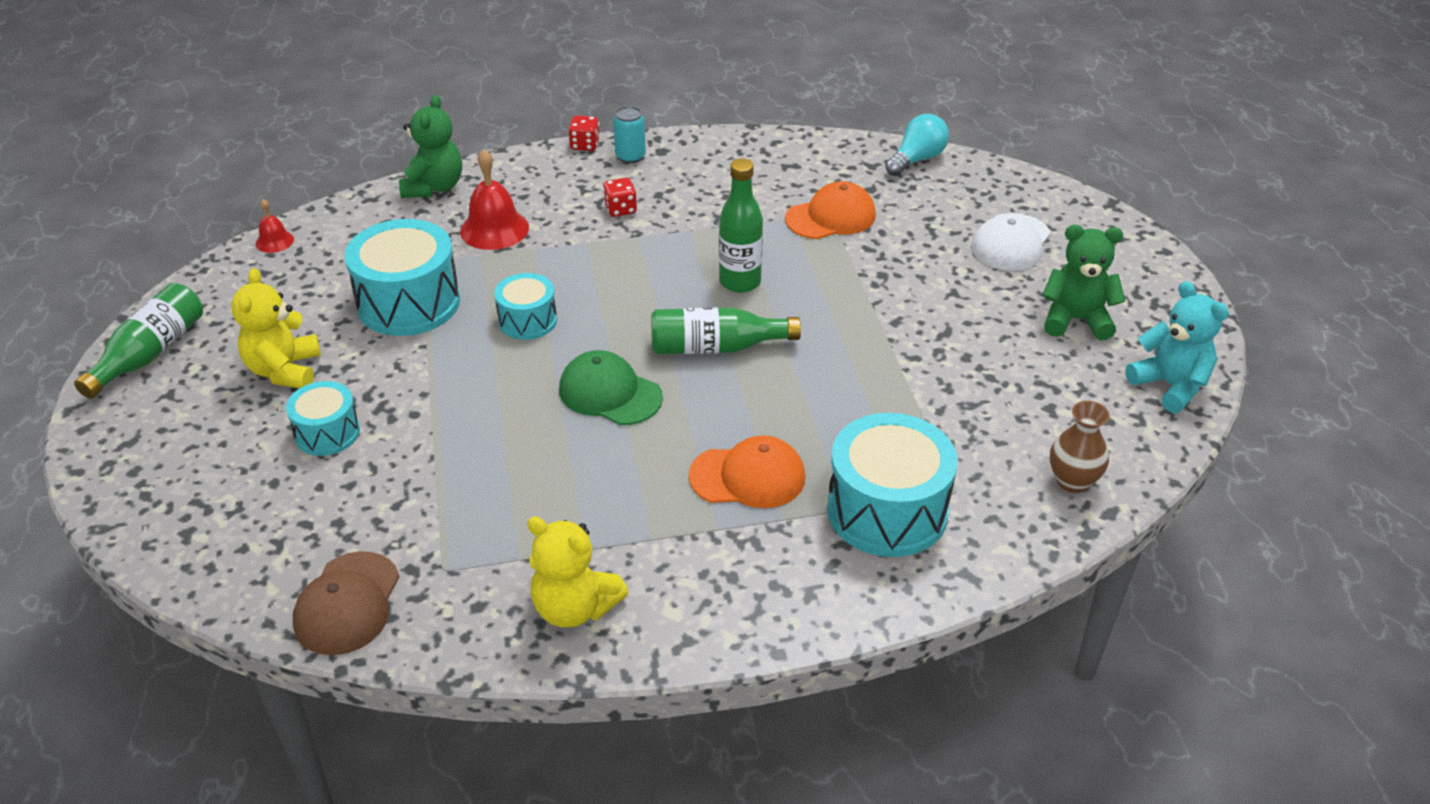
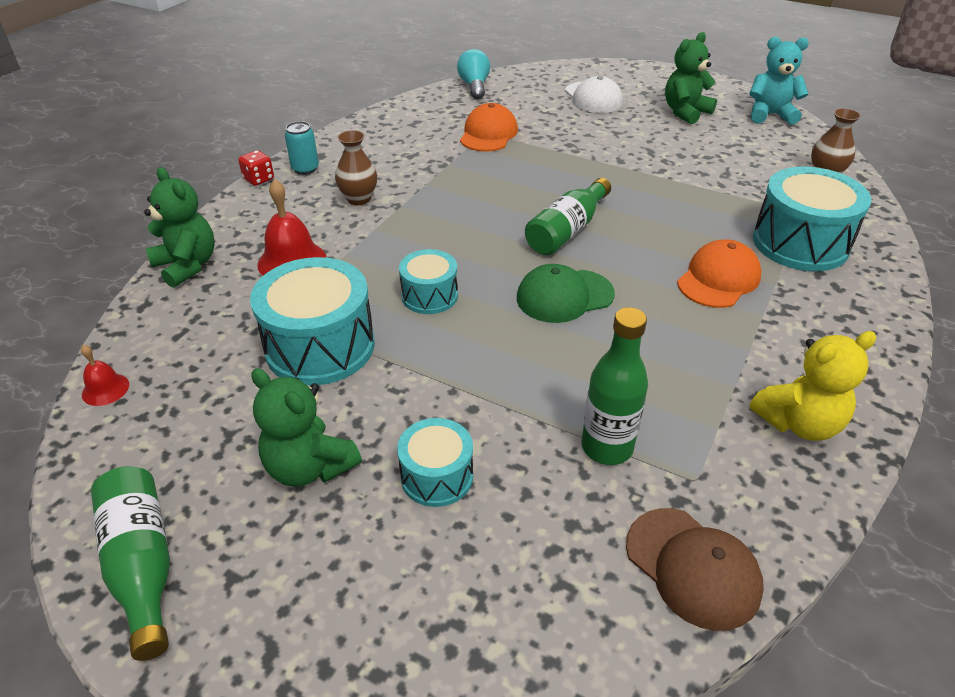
camera: 50 degrees left, 0 degrees up
yellow teddy bear [231,268,321,388] -> green teddy bear [251,368,362,487]
red dice [603,178,637,217] -> brown vase [335,130,377,205]
green bottle [719,158,763,293] -> green bottle moved to [581,307,648,465]

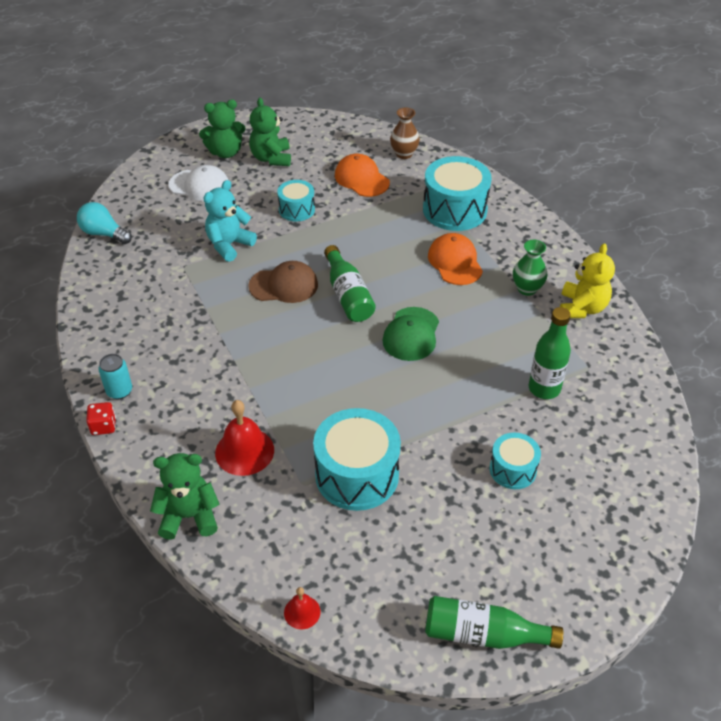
camera: 55 degrees left, 5 degrees up
green teddy bear [251,368,362,487] -> green teddy bear moved to [199,100,246,158]
brown vase [335,130,377,205] -> none
turquoise drum [399,249,458,314] -> turquoise drum moved to [277,180,315,221]
orange cap [460,103,518,152] -> orange cap moved to [335,154,390,197]
brown cap [626,508,764,631] -> brown cap moved to [248,261,318,303]
turquoise teddy bear [749,37,809,125] -> turquoise teddy bear moved to [203,180,257,262]
none -> green vase [513,240,548,296]

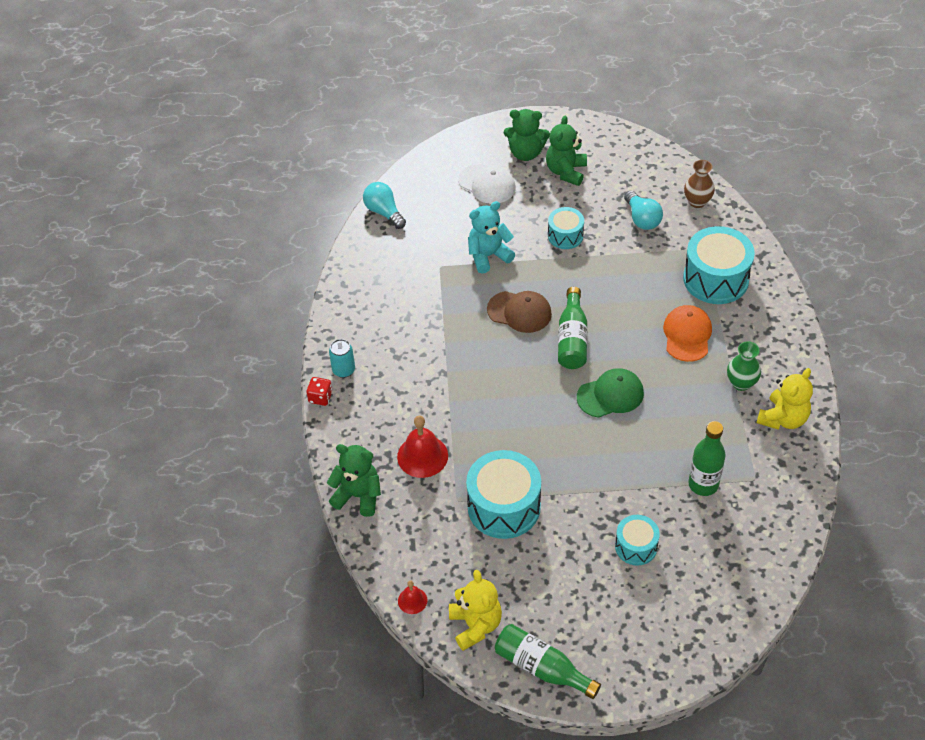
camera: 25 degrees right, 5 degrees up
orange cap [335,154,390,197] -> turquoise light bulb [624,190,663,230]
green cap [382,307,439,361] -> green cap turned 150 degrees counterclockwise [577,368,644,418]
none -> yellow teddy bear [449,570,502,651]

